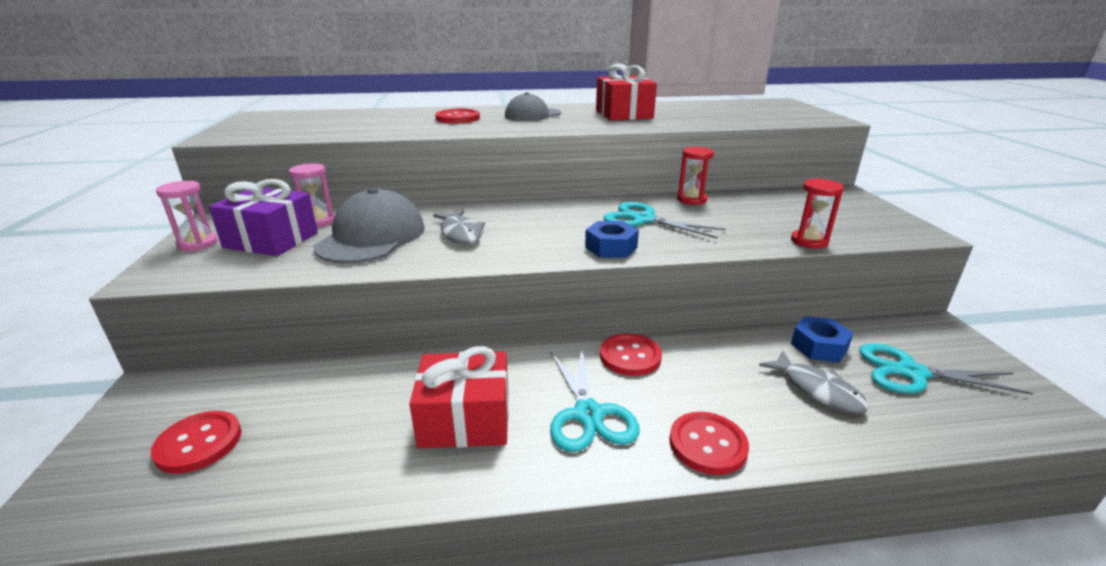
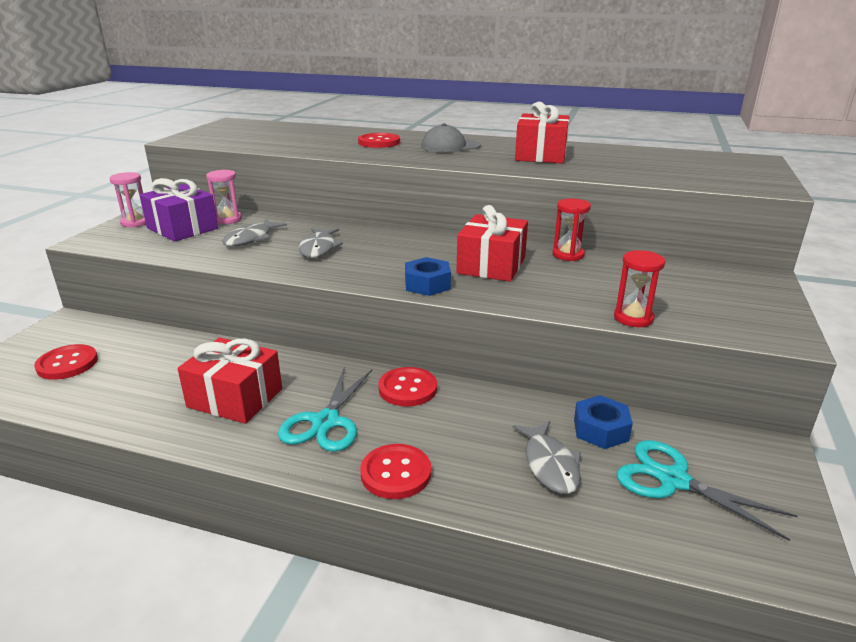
camera: 25 degrees right, 0 degrees up
grey cap [314,188,425,264] -> grey fish [222,219,287,246]
turquoise scissors [604,202,726,239] -> red gift [457,205,528,282]

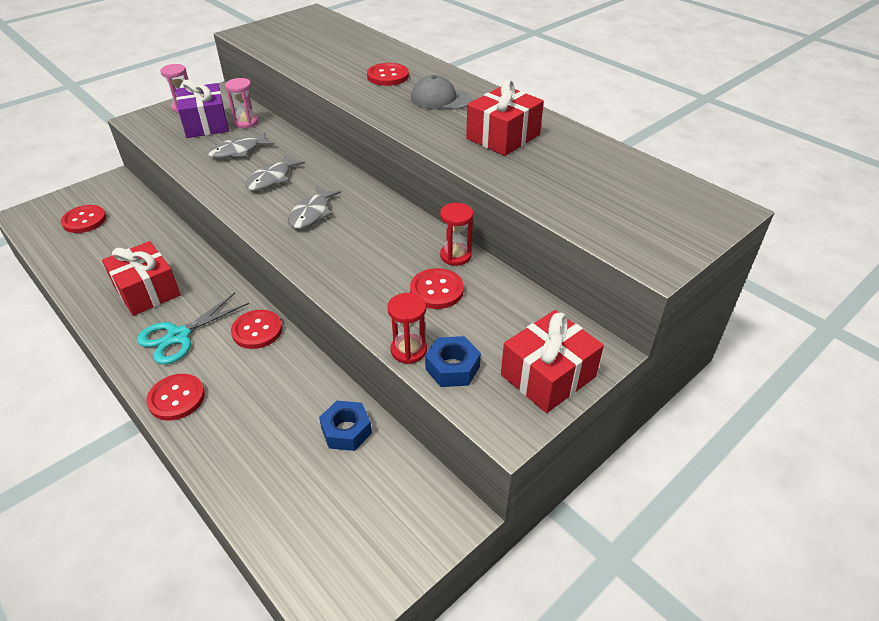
camera: 30 degrees right, 15 degrees up
blue nut [405,257,451,296] -> blue nut moved to [425,336,481,387]
red gift [457,205,528,282] -> red gift moved to [501,310,604,413]
grey fish [512,421,581,494] -> grey fish moved to [288,186,341,229]
turquoise scissors [617,440,798,541] -> none
none -> red button [410,268,464,309]

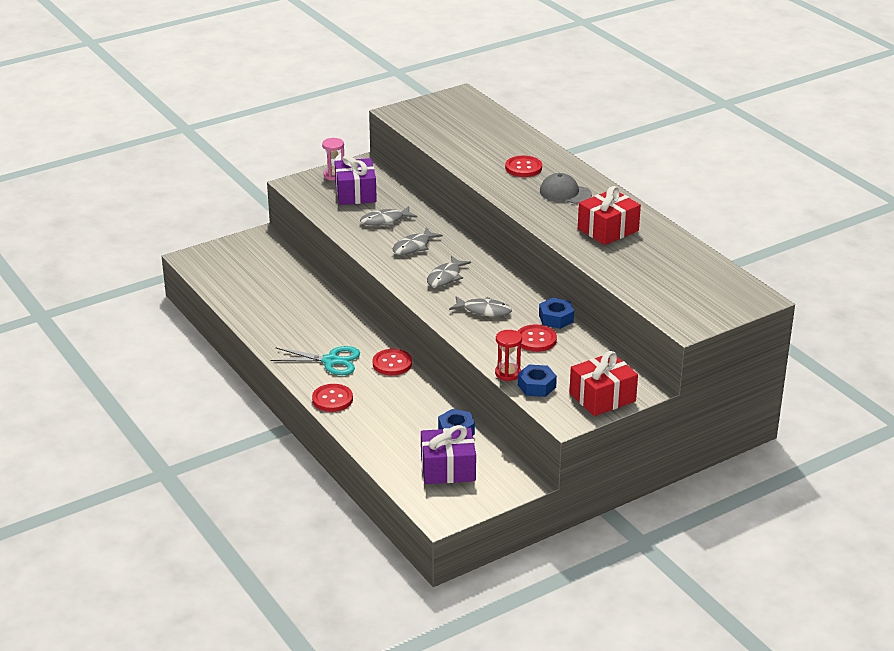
camera: 10 degrees right, 10 degrees down
red button [61,205,106,233] -> none
red gift [102,241,181,316] -> none
turquoise scissors [137,293,249,364] -> turquoise scissors turned 135 degrees counterclockwise [270,346,360,375]
pink hourglass [225,78,258,128] -> none
red hourglass [440,203,473,266] -> blue nut [539,298,574,329]
none -> purple gift [421,425,476,484]
none -> grey fish [449,296,512,317]

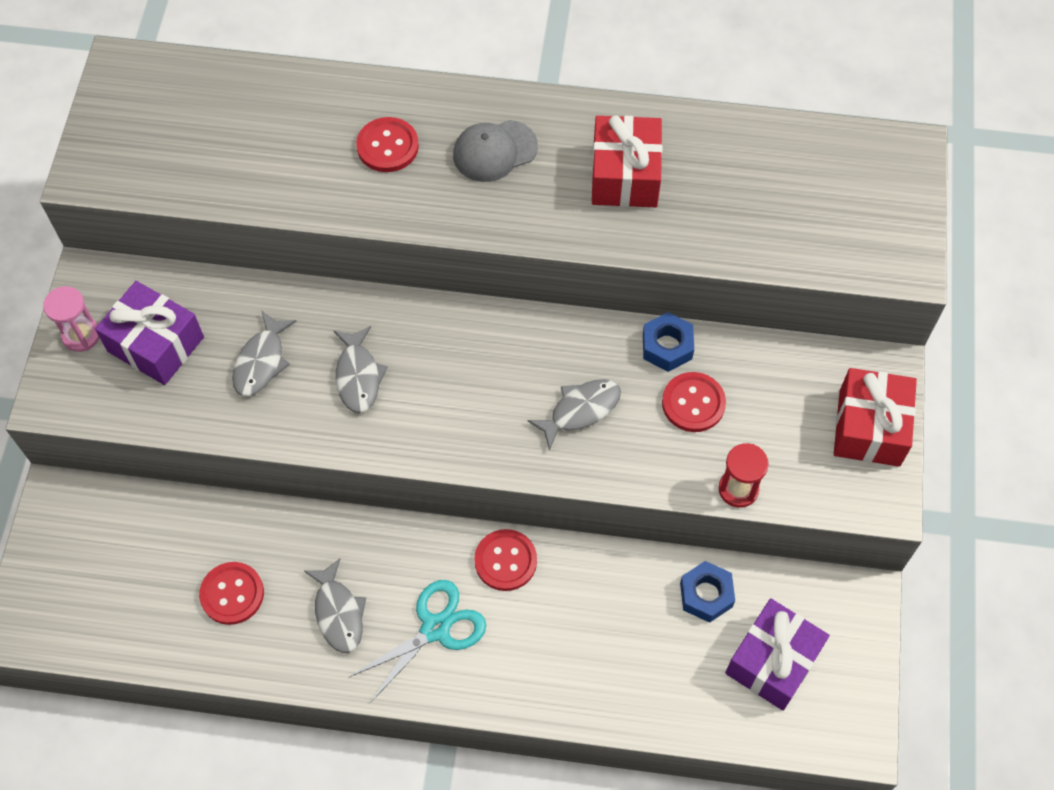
camera: 50 degrees left, 30 degrees up
red button [312,384,353,412] -> red button moved to [199,562,264,625]
grey fish [427,256,471,287] -> grey fish moved to [304,559,366,653]
blue nut [518,365,557,397] -> none

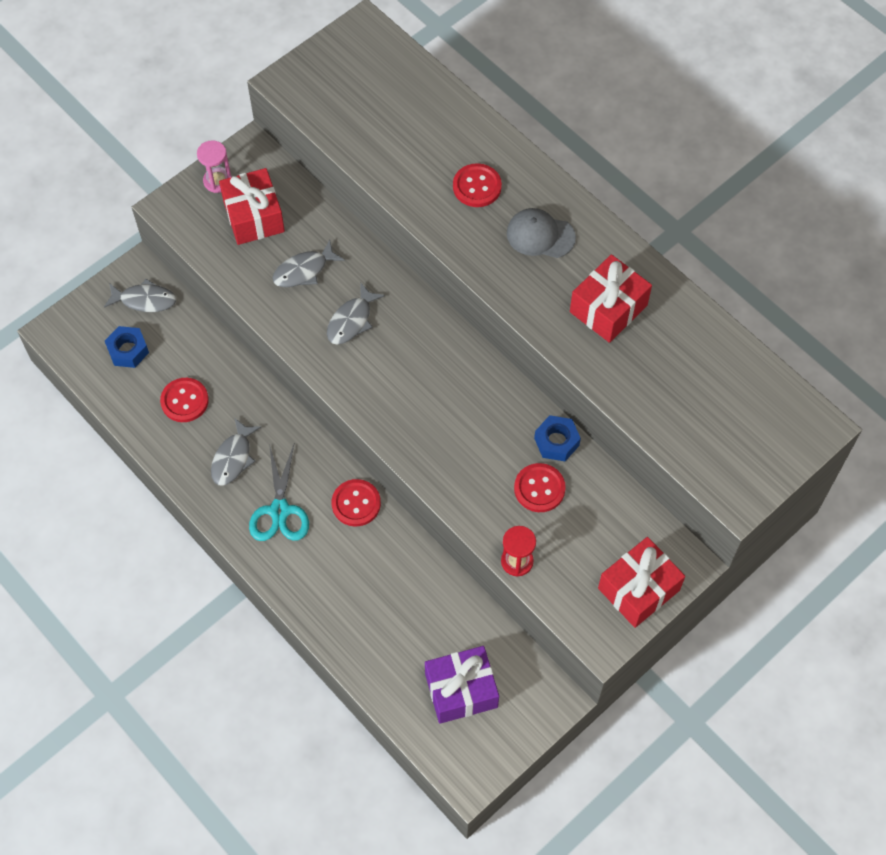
camera: 40 degrees right, 0 degrees up
purple gift [95,281,204,385] -> red gift [219,168,285,245]
turquoise scissors [349,580,486,703] -> turquoise scissors turned 90 degrees clockwise [249,444,309,541]
grey fish [527,379,621,451] -> grey fish moved to [104,279,176,312]
blue nut [680,561,735,623] -> blue nut moved to [105,326,149,368]

